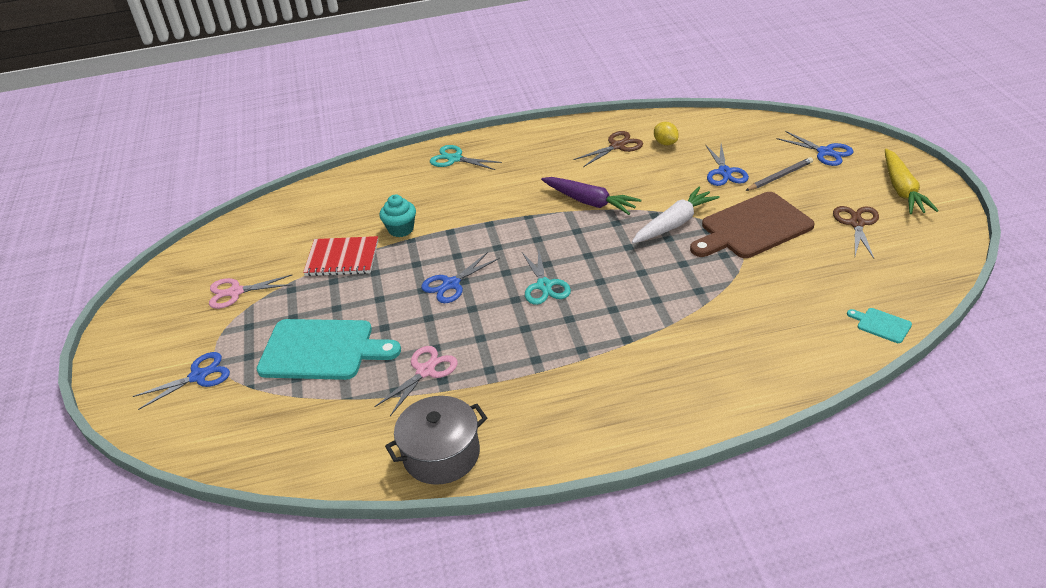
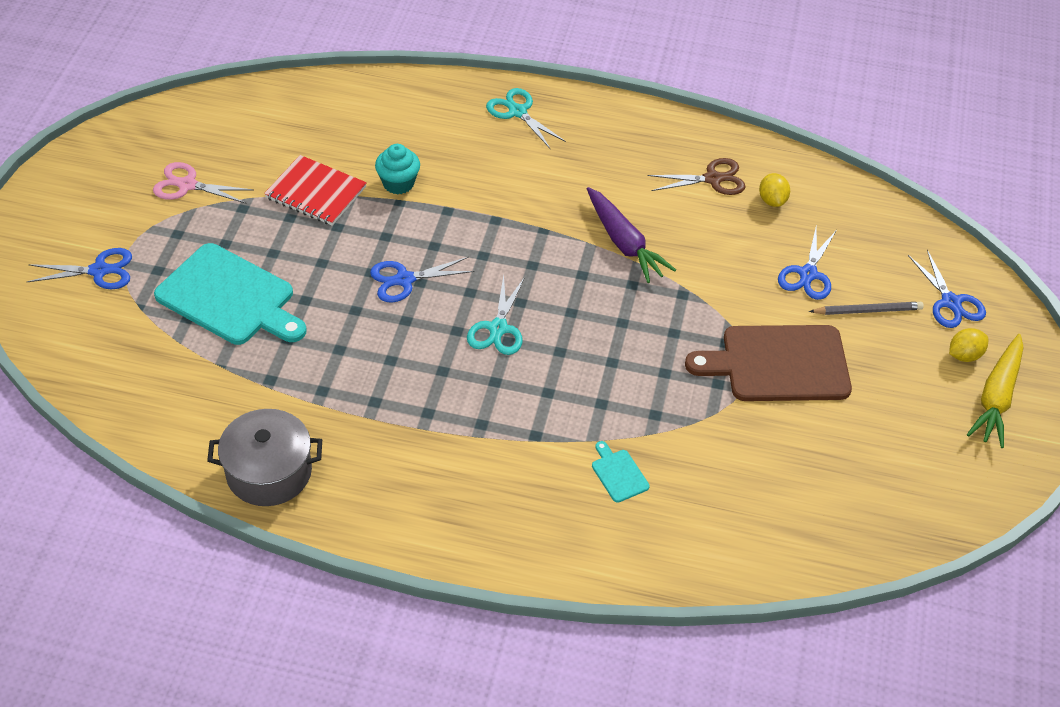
camera: 20 degrees right, 10 degrees up
pink scissors [374,346,458,416] -> none
white carrot [632,187,720,243] -> none
brown scissors [833,206,879,258] -> none
turquoise cutting board [847,308,912,343] -> turquoise cutting board moved to [592,441,650,503]
none -> yellow lemon [949,328,988,362]

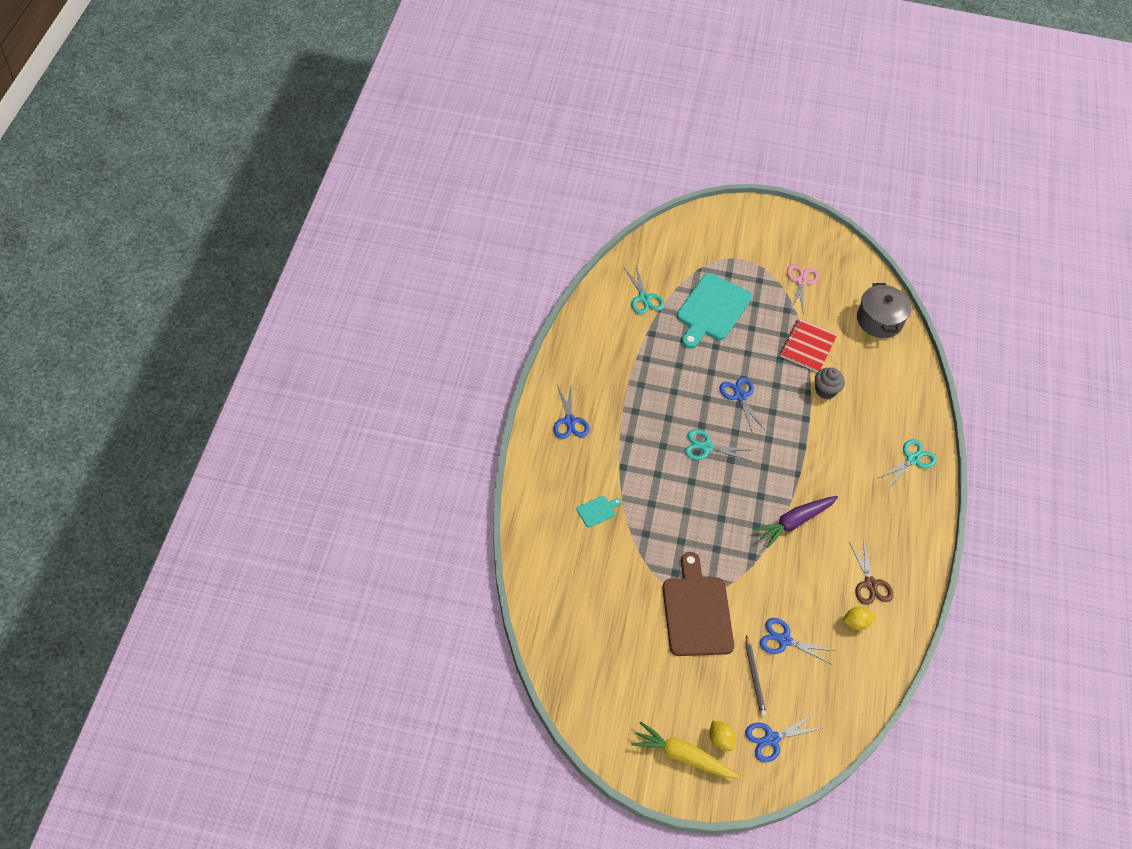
camera: 85 degrees right, 5 degrees up
blue scissors [27,248,132,289] -> blue scissors moved to [553,385,589,439]
grey pot [207,409,322,506] -> grey pot moved to [857,283,911,338]
turquoise cupcake [375,144,420,194] -> grey cupcake [815,368,845,399]
none -> turquoise scissors [624,265,664,314]

